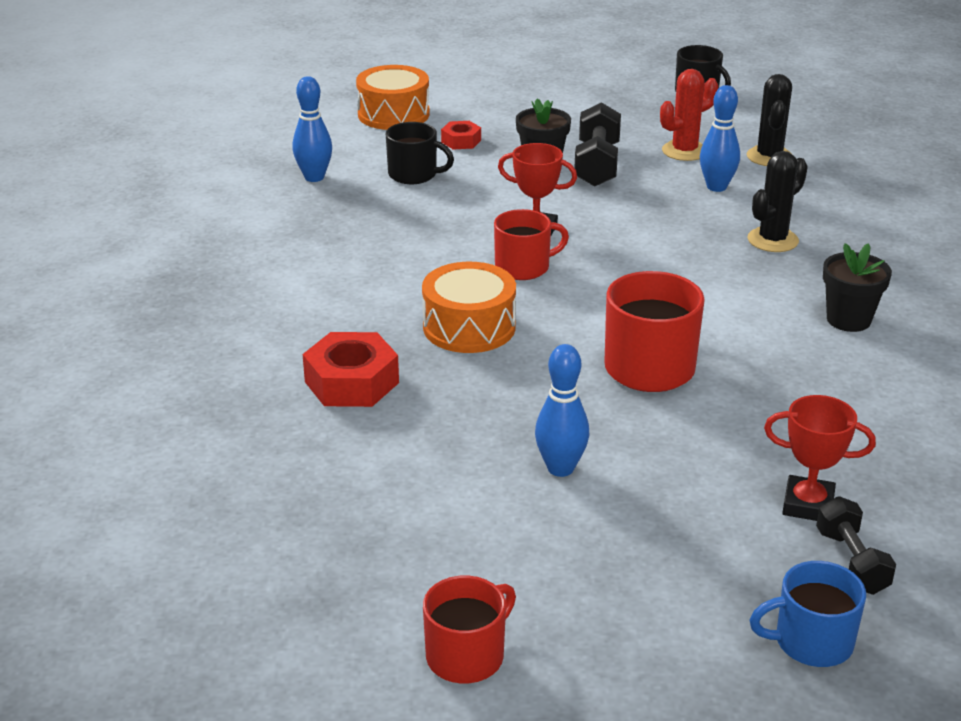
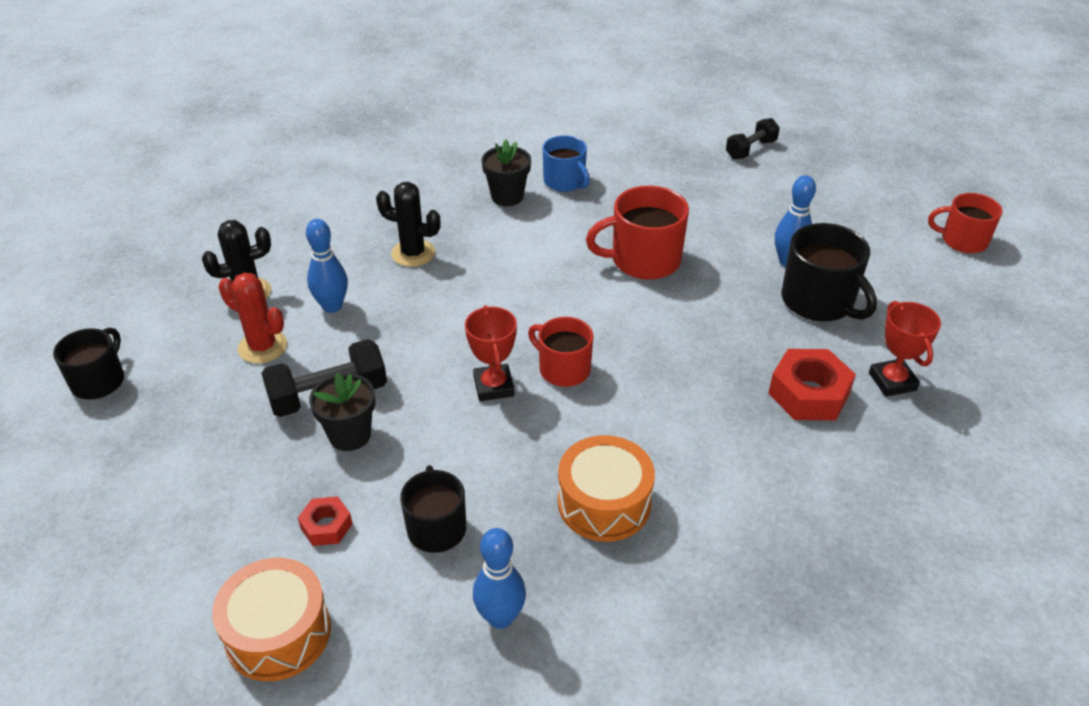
camera: 120 degrees left, 10 degrees up
orange drum [422,262,516,353] -> orange drum moved to [558,435,655,542]
blue mug [749,561,866,667] -> blue mug moved to [543,135,590,192]
red trophy [764,395,876,521] -> red trophy moved to [869,301,941,397]
none -> black mug [782,223,877,321]

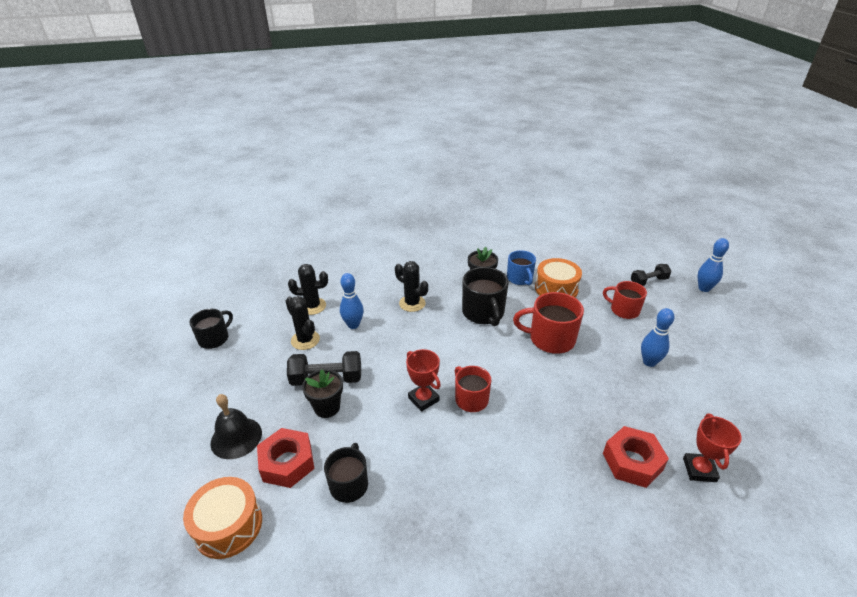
camera: 20 degrees right, 5 degrees down
red cactus [218,273,287,363] -> black cactus [286,296,320,350]
red nut [298,496,352,546] -> red nut [257,428,315,488], size x1.79
red trophy [465,305,517,401] -> red trophy turned 45 degrees counterclockwise [406,349,441,412]
blue bowling pin [473,528,526,629] -> blue bowling pin moved to [698,238,729,292]
orange drum [558,435,655,542] -> orange drum moved to [535,258,582,297]
black mug [782,223,877,321] -> black mug moved to [462,267,508,326]
red mug [928,193,1002,253] -> red mug moved to [603,281,647,319]
none -> black bell [210,394,262,459]

